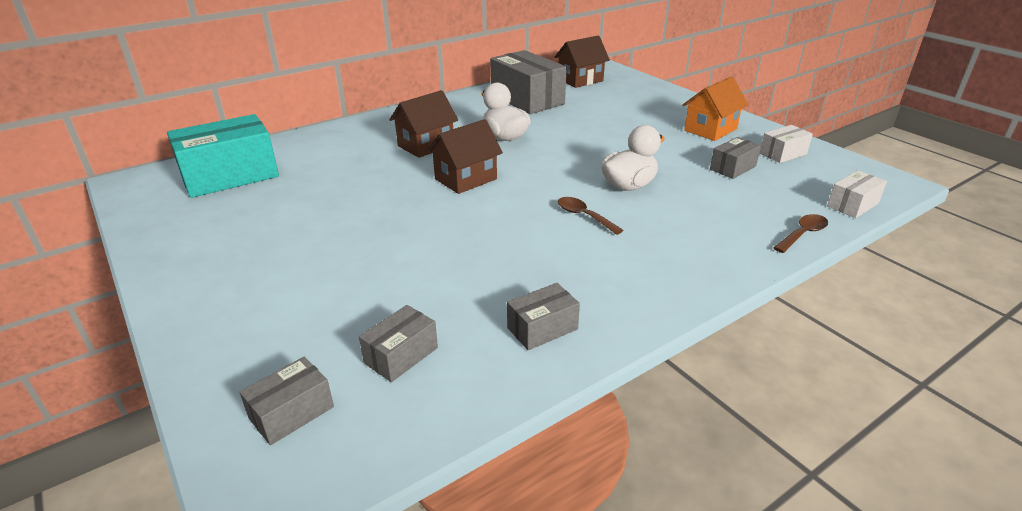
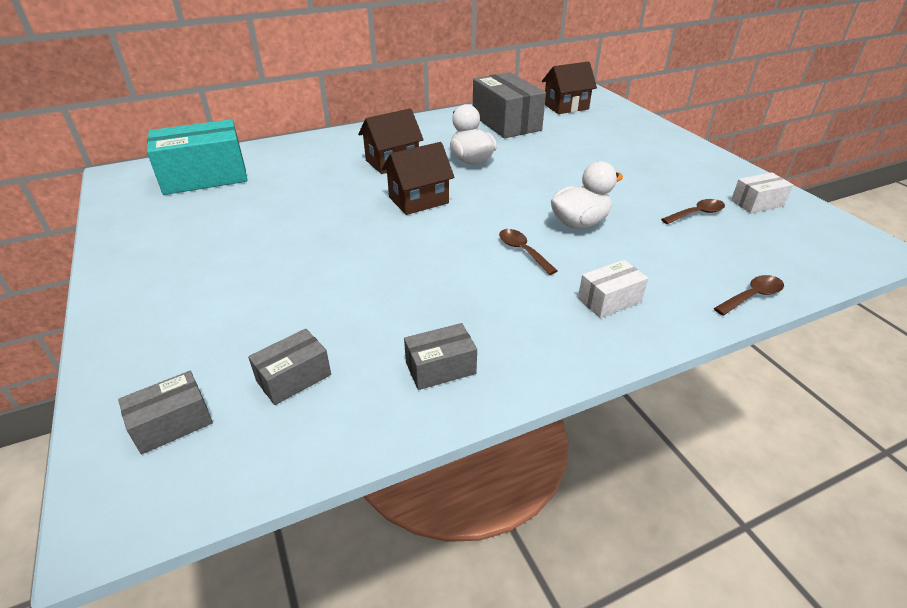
camera: 10 degrees right, 5 degrees up
orange house [682,76,749,141] -> none
grey box [710,137,761,179] -> brown spoon [661,199,725,224]
white box [827,170,887,218] -> white box moved to [578,260,648,318]

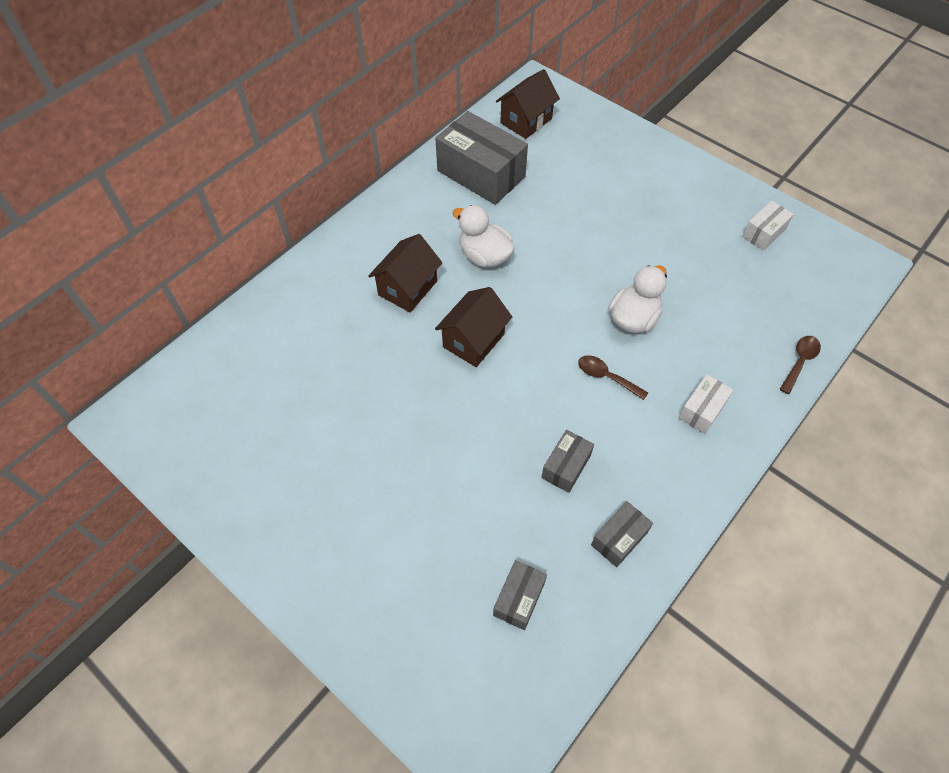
camera: 25 degrees left, 20 degrees up
grey box [118,371,213,454] -> grey box moved to [541,430,594,493]
turquoise box [147,119,248,195] -> none
brown spoon [661,199,725,224] -> none

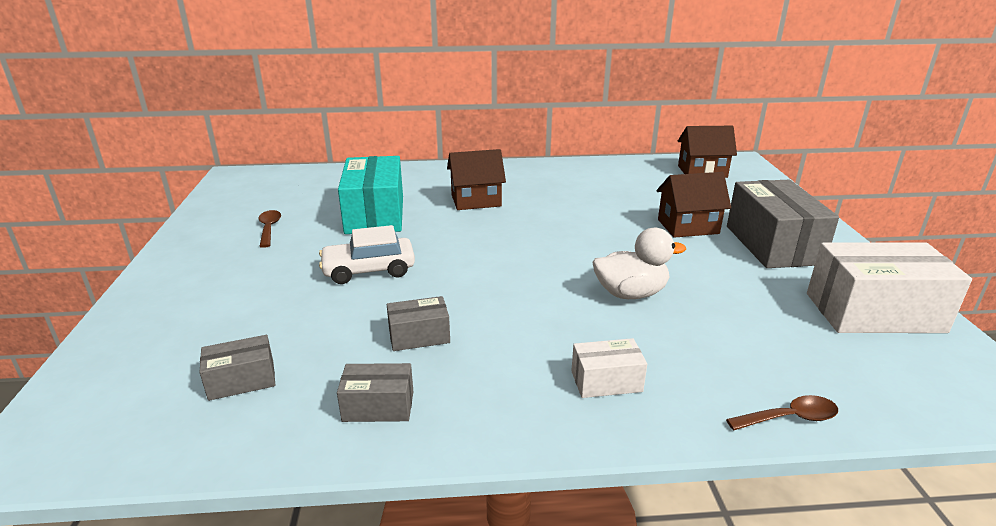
camera: 45 degrees right, 30 degrees down
grey box [435,111,528,205] -> grey box moved to [727,180,839,268]
brown house [435,287,512,367] -> brown house moved to [656,172,731,238]
white duck [452,205,515,268] -> none
brown spoon [578,355,648,400] -> brown spoon moved to [259,210,281,248]
white box [742,201,794,251] -> white box [807,242,972,333], size x2.01
none -> white car [319,225,415,284]
none -> turquoise box [338,156,403,234]

